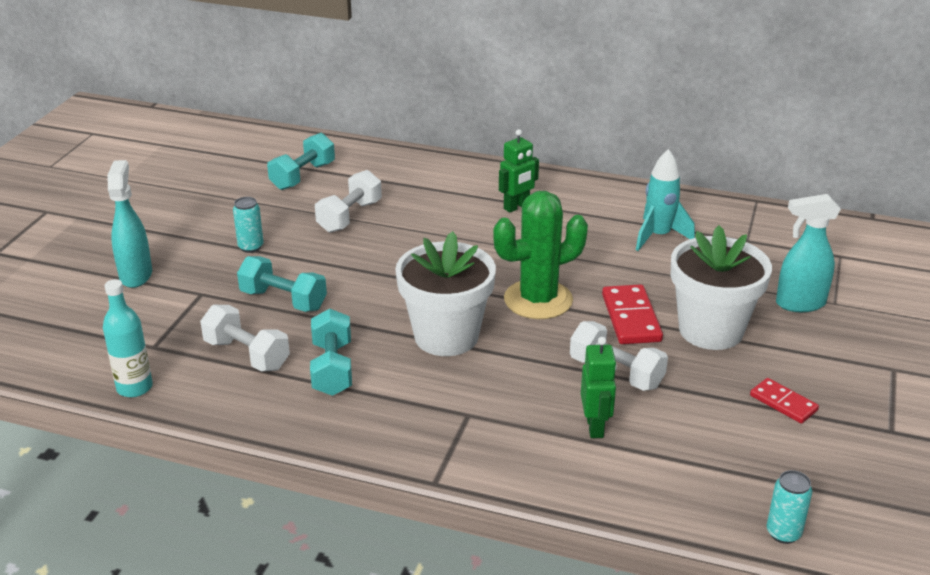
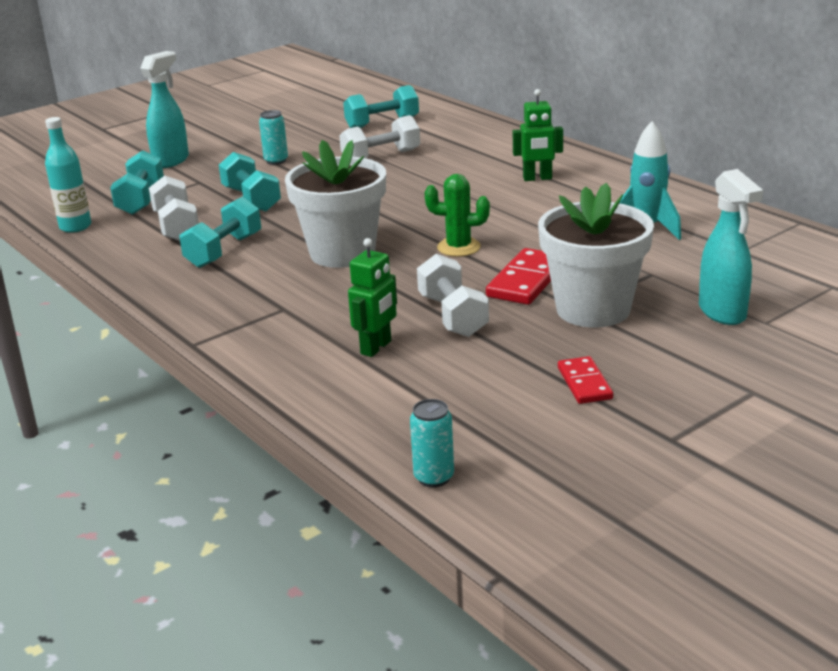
camera: 35 degrees right, 5 degrees down
green cactus [493,191,588,319] -> green cactus [425,174,490,257], size x0.60
turquoise spray bottle [776,194,841,312] -> turquoise spray bottle turned 135 degrees counterclockwise [699,169,763,325]
none -> turquoise dumbbell [110,150,164,215]

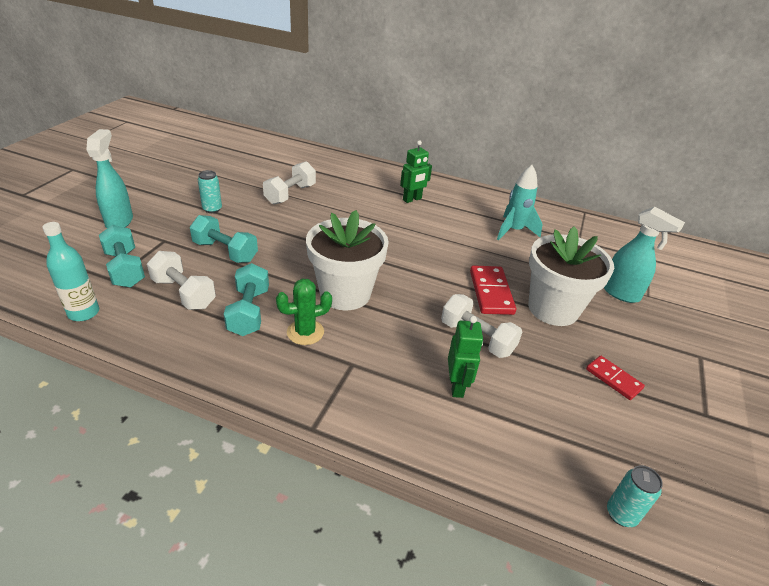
camera: 35 degrees left, 10 degrees up
turquoise dumbbell [343,85,419,128] -> none
green cactus [425,174,490,257] -> green cactus moved to [276,279,332,345]

